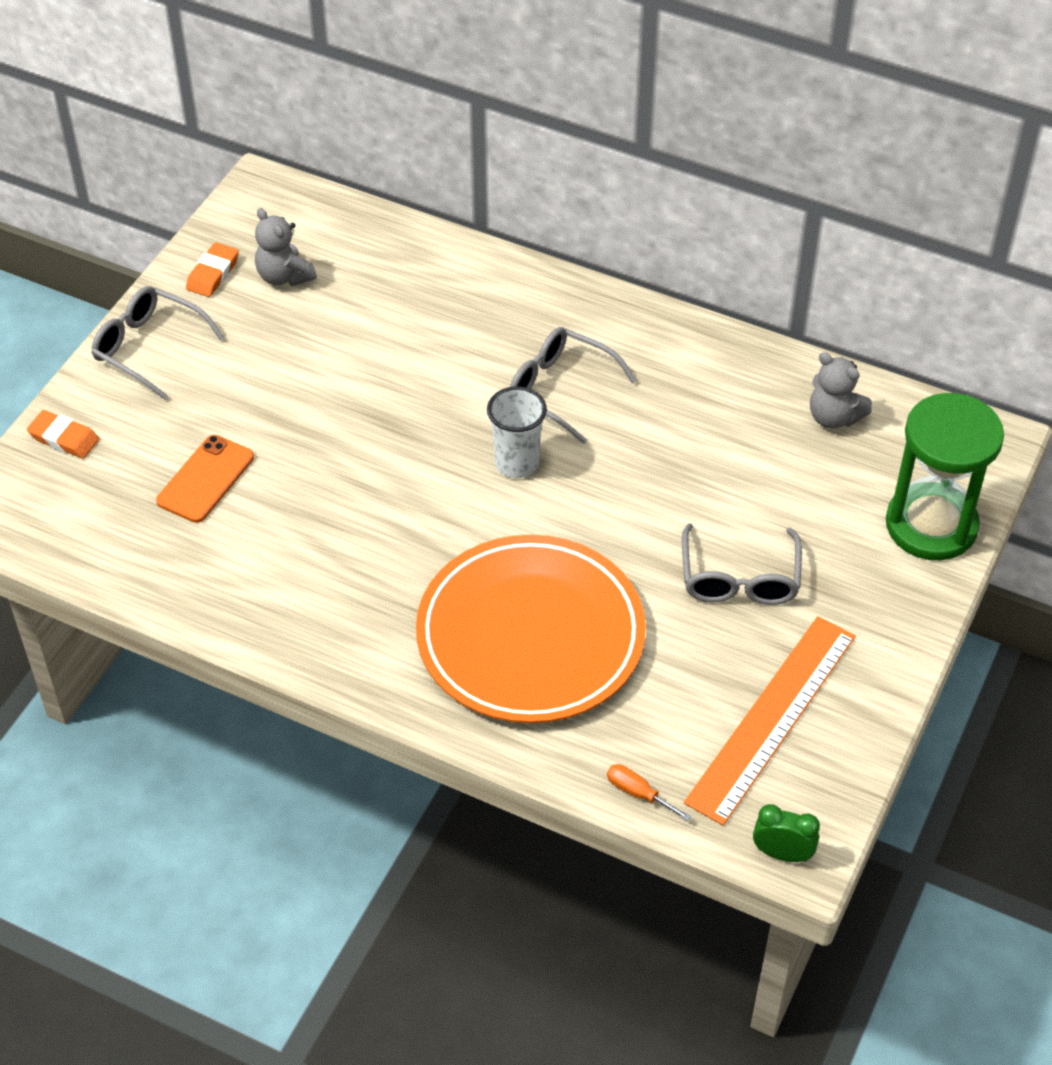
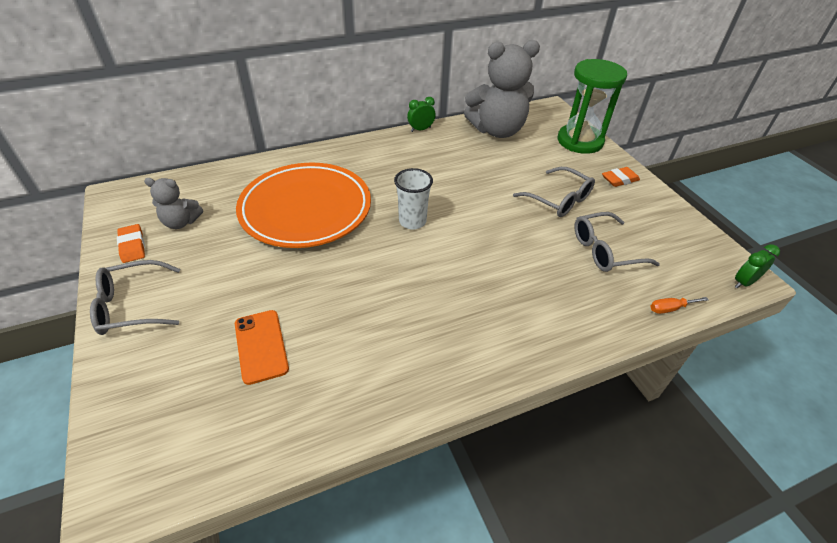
camera: 50 degrees left, 5 degrees down
orange eraser [27,410,99,459] -> orange eraser moved to [602,167,640,187]
orange plate [416,535,646,723] -> orange plate moved to [236,163,371,248]
grey glasses [510,327,637,444] -> grey glasses moved to [574,212,660,272]
orange ruler [684,616,856,826] -> none
grey teddy bear [810,352,872,429] -> grey teddy bear [464,40,540,138], size x2.02
none -> green clock [407,97,436,132]

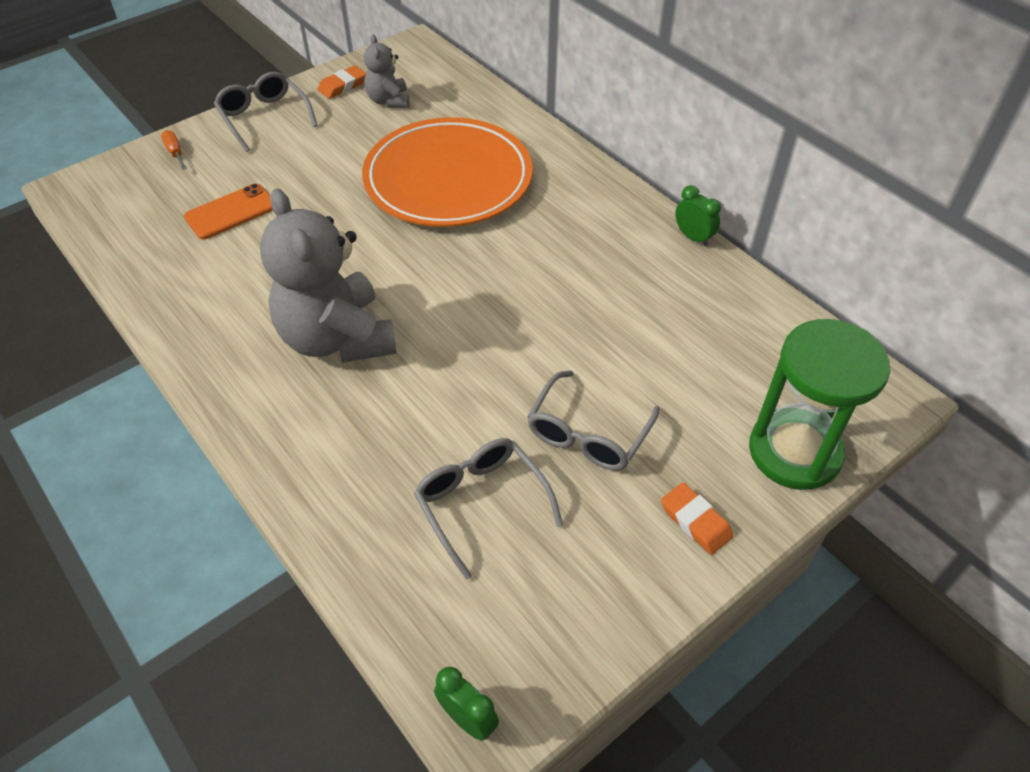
camera: 75 degrees right, 5 degrees up
white cup [394,168,433,230] -> none
grey teddy bear [464,40,540,138] -> grey teddy bear moved to [260,188,397,363]
orange screwdriver [650,297,709,314] -> orange screwdriver moved to [161,130,187,170]

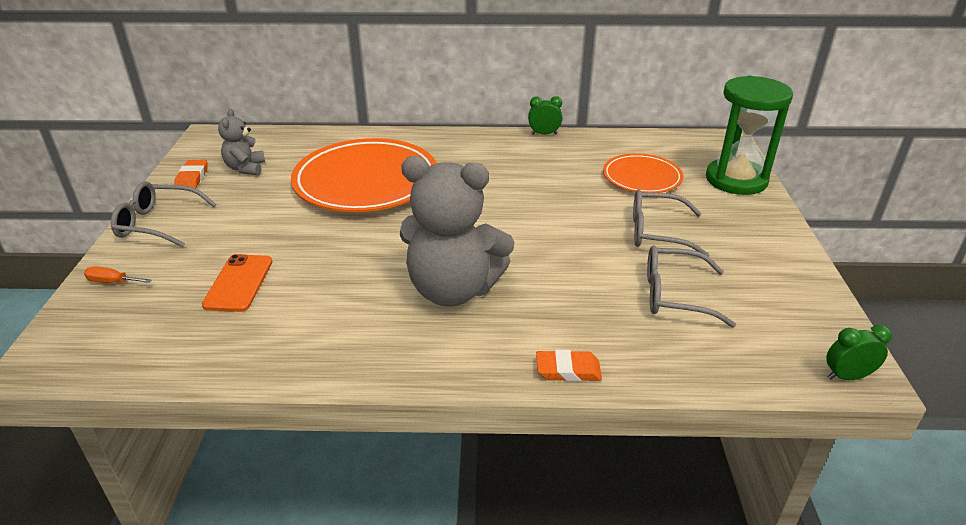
camera: 50 degrees left, 15 degrees down
grey teddy bear [364,34,409,108] -> grey teddy bear turned 60 degrees clockwise [218,109,265,175]
grey glasses [527,370,660,470] -> grey glasses turned 120 degrees clockwise [633,189,710,257]
orange eraser [661,483,733,555] -> orange eraser moved to [536,350,602,382]
none -> orange plate [603,153,683,193]

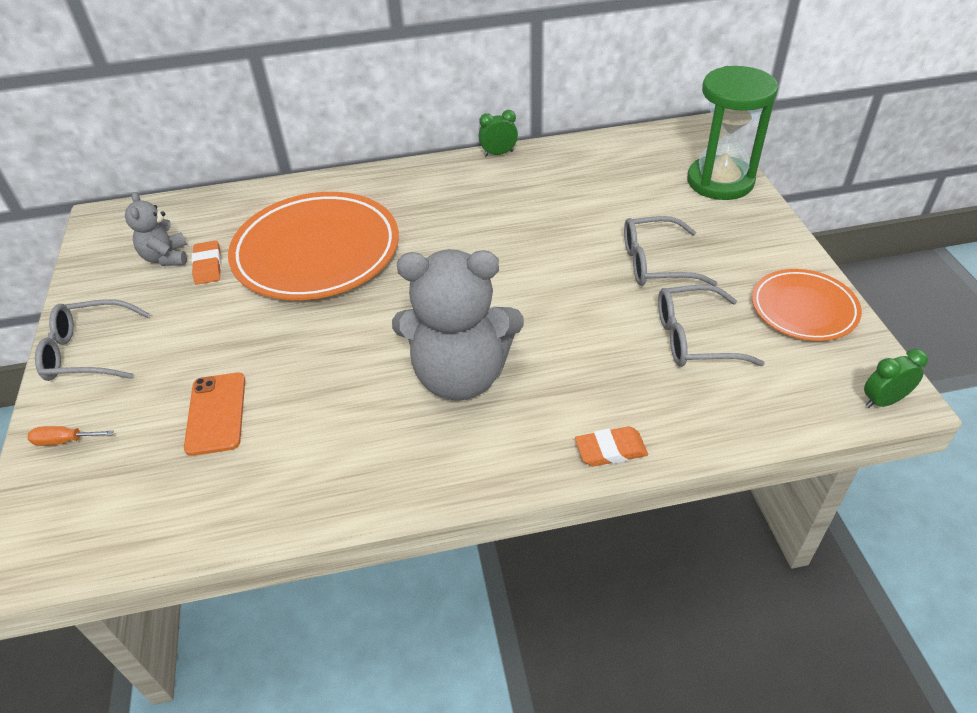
camera: 10 degrees left, 10 degrees up
orange eraser [175,160,207,189] -> orange eraser moved to [192,241,221,285]
orange plate [603,153,683,193] -> orange plate moved to [752,269,862,341]

